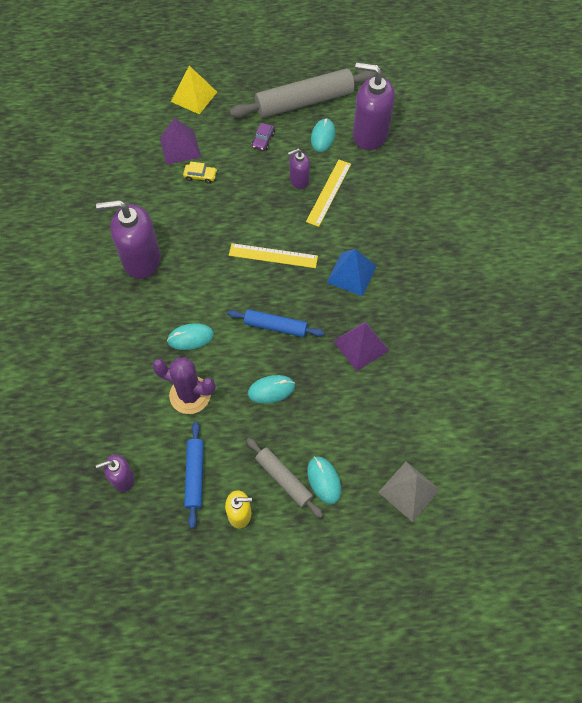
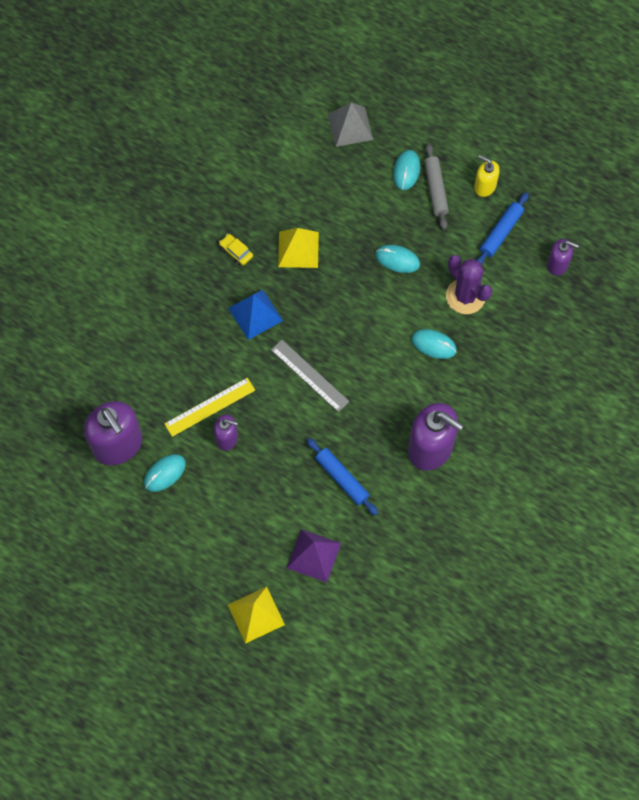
camera: 145 degrees left, 5 degrees up
yellow car [183,162,217,184] -> yellow car moved to [219,234,253,266]
blue rolling pin [228,309,324,337] -> blue rolling pin moved to [307,438,378,516]
yellow ruler [229,243,318,268] -> grey ruler [271,340,349,412]
grey rolling pin [230,69,376,118] -> none
purple car [252,123,275,151] -> none
purple pyramid [333,321,389,371] -> yellow pyramid [278,228,319,268]

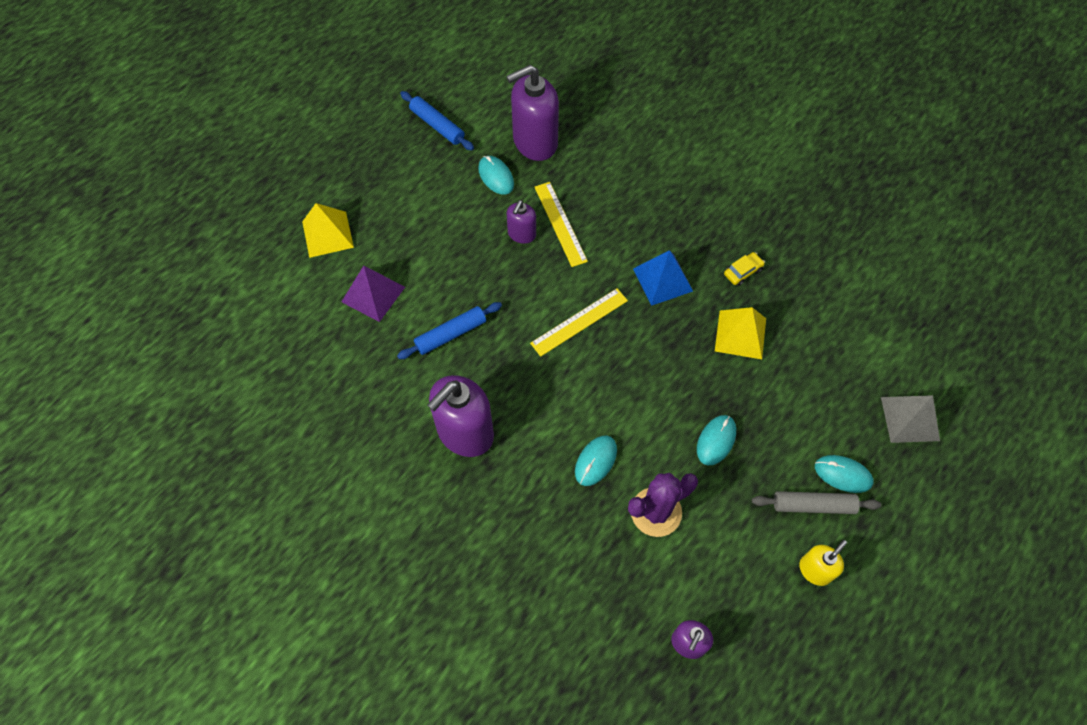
camera: 100 degrees right, 5 degrees down
grey ruler [271,340,349,412] -> yellow ruler [530,288,628,357]
blue rolling pin [476,192,529,265] -> blue rolling pin moved to [400,91,474,151]

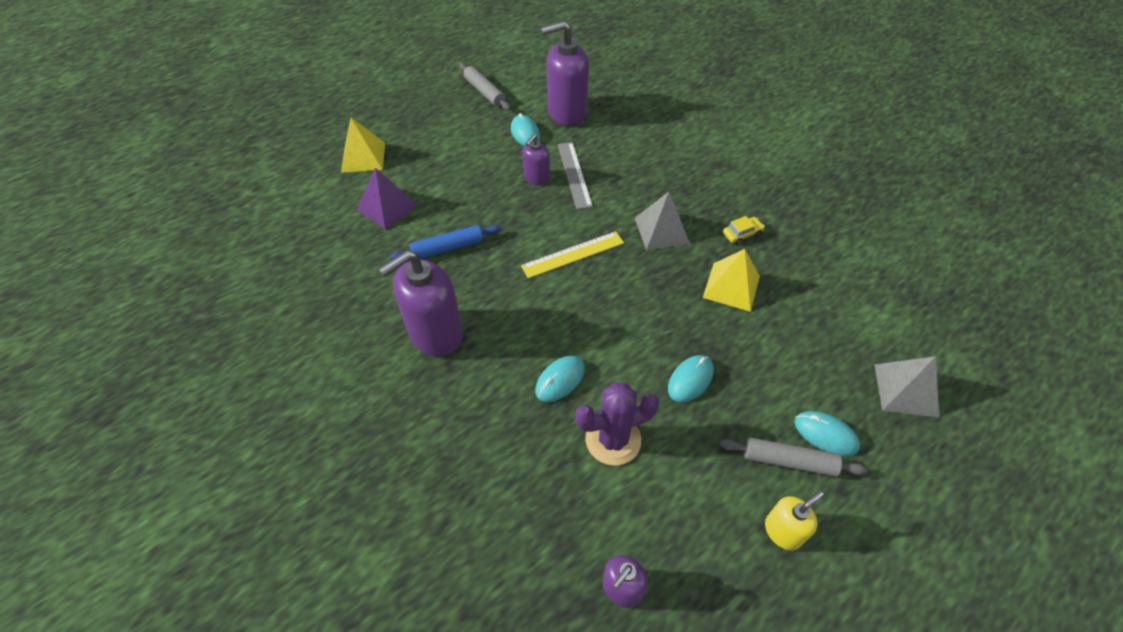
camera: 10 degrees right, 10 degrees down
blue rolling pin [400,91,474,151] -> grey rolling pin [459,63,511,111]
yellow ruler [534,182,588,267] -> grey ruler [558,142,593,209]
blue pyramid [633,250,693,306] -> grey pyramid [635,192,690,250]

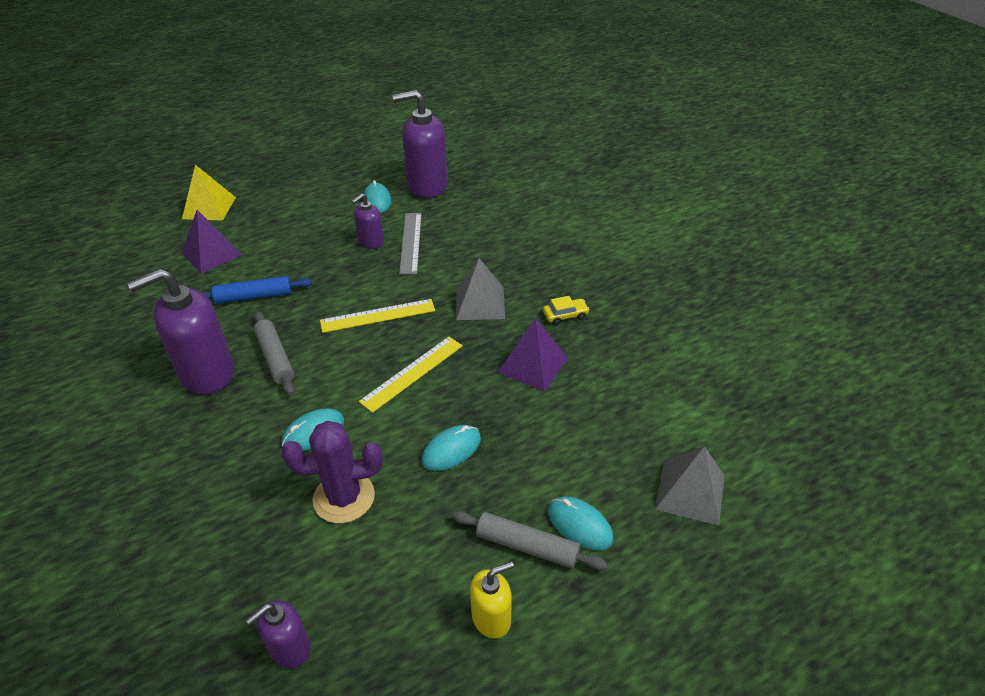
camera: 10 degrees right, 10 degrees down
grey rolling pin [459,63,511,111] -> grey rolling pin moved to [254,311,295,395]
yellow pyramid [703,249,760,312] -> purple pyramid [498,318,569,392]
none -> yellow ruler [359,337,463,413]

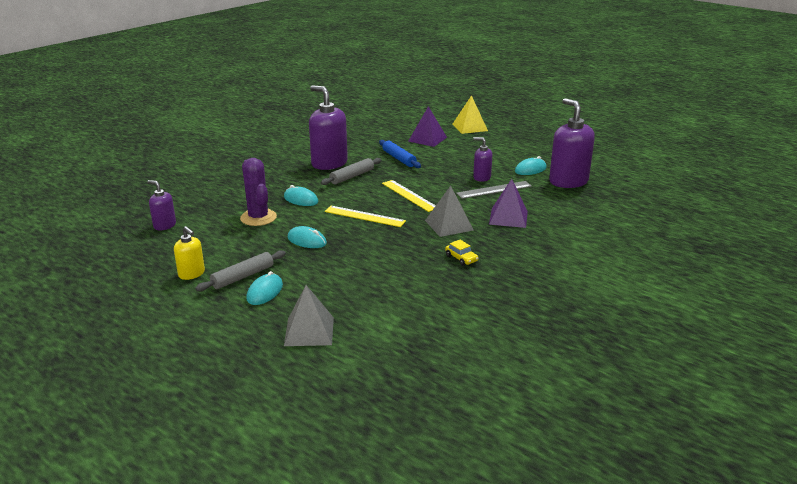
camera: 70 degrees right, 15 degrees down
grey rolling pin [452,511,608,570] -> grey rolling pin turned 45 degrees clockwise [195,250,286,291]
purple pyramid [498,318,569,392] -> purple pyramid moved to [489,179,528,228]

